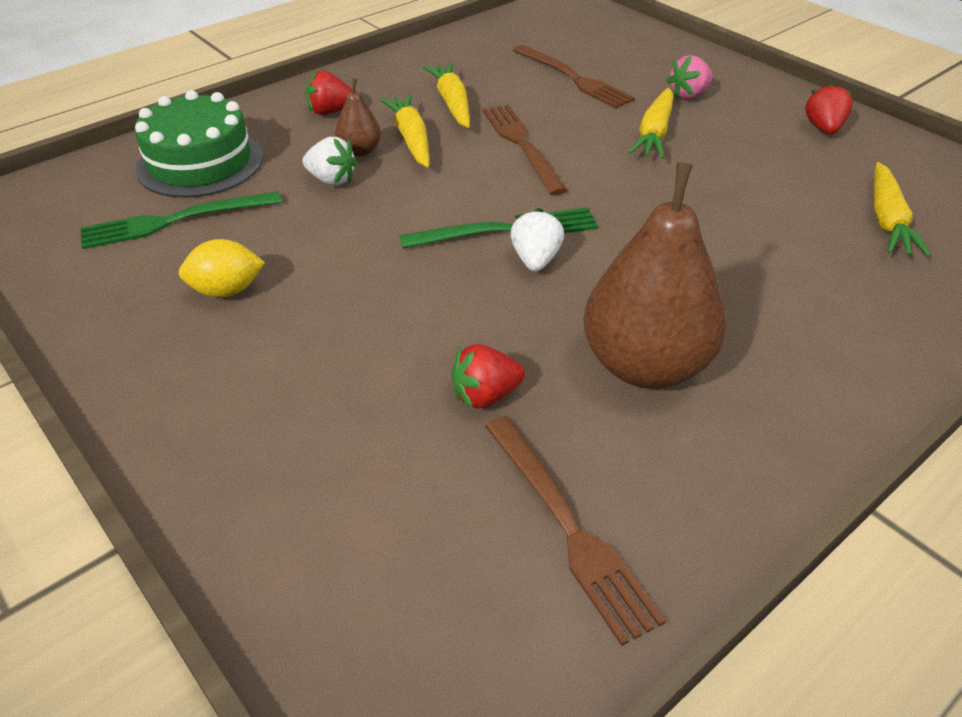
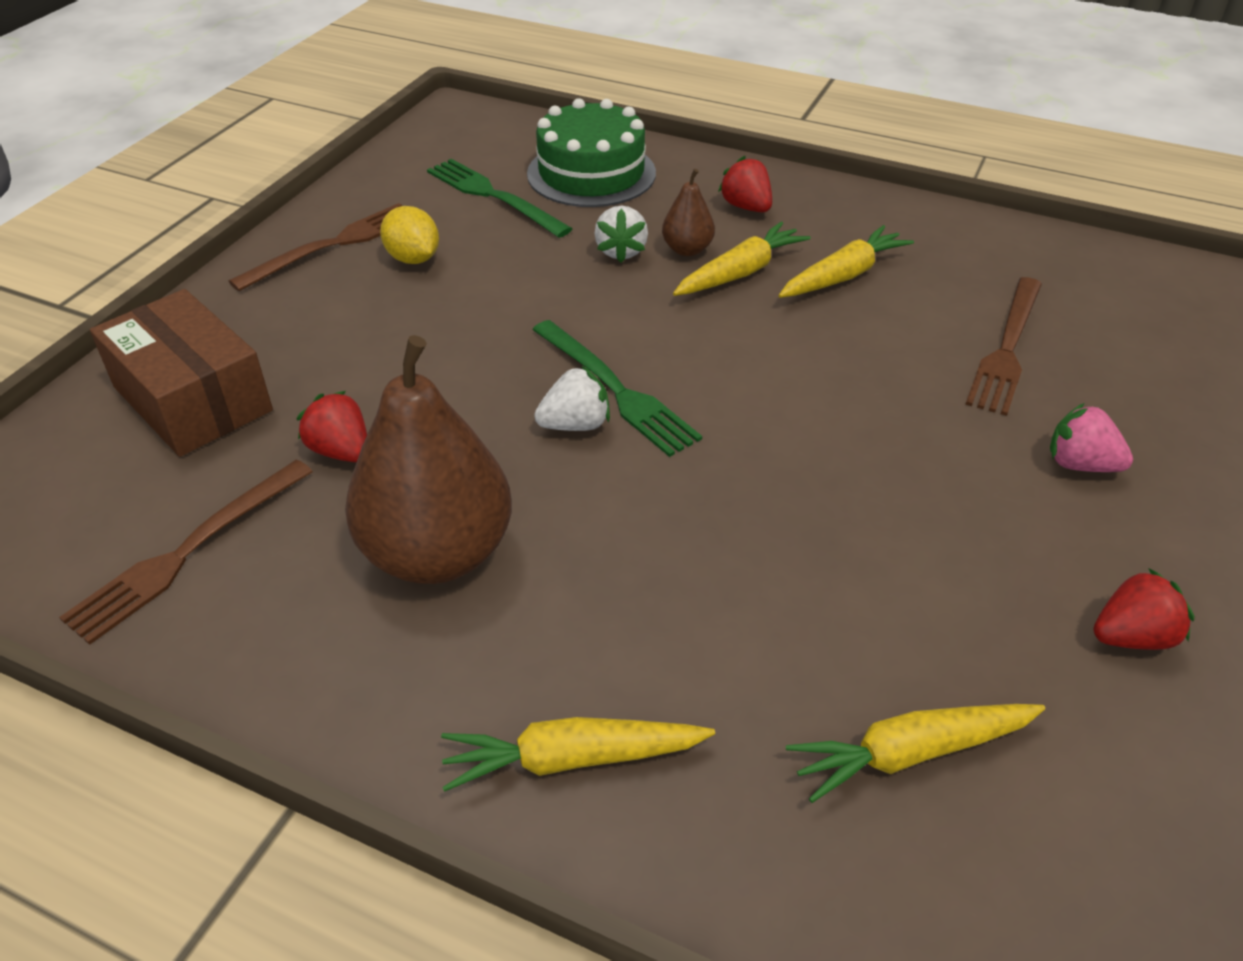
camera: 65 degrees right, 0 degrees up
brown fork [483,105,568,195] -> brown fork moved to [228,203,402,291]
yellow carrot [629,88,673,159] -> yellow carrot moved to [441,717,715,792]
none -> brown box [90,289,273,457]

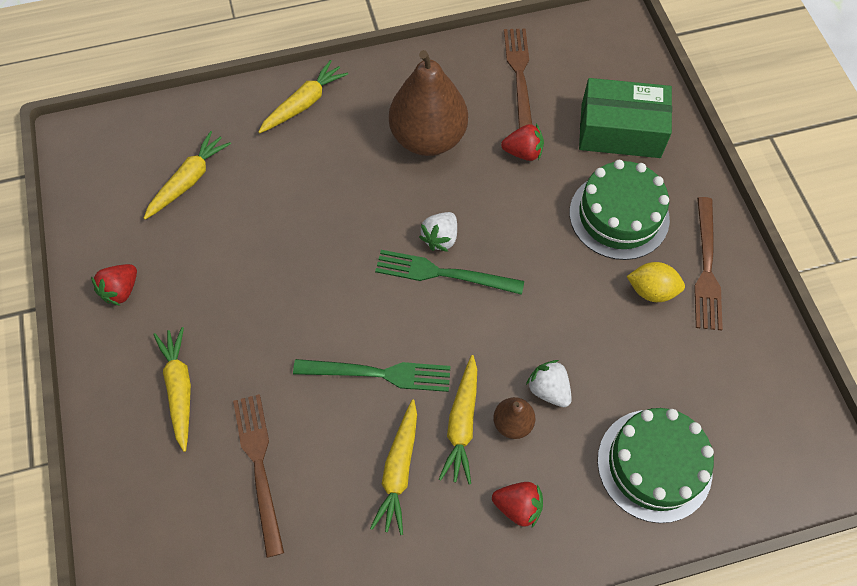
camera: 140 degrees right, 20 degrees up
brown box [90,289,273,457] -> green box [579,78,672,158]
green fork [427,159,573,238] -> green fork moved to [293,359,450,392]
pink strawberry [1050,403,1133,472] -> yellow carrot [153,327,191,452]
none -> green cake [570,160,670,260]

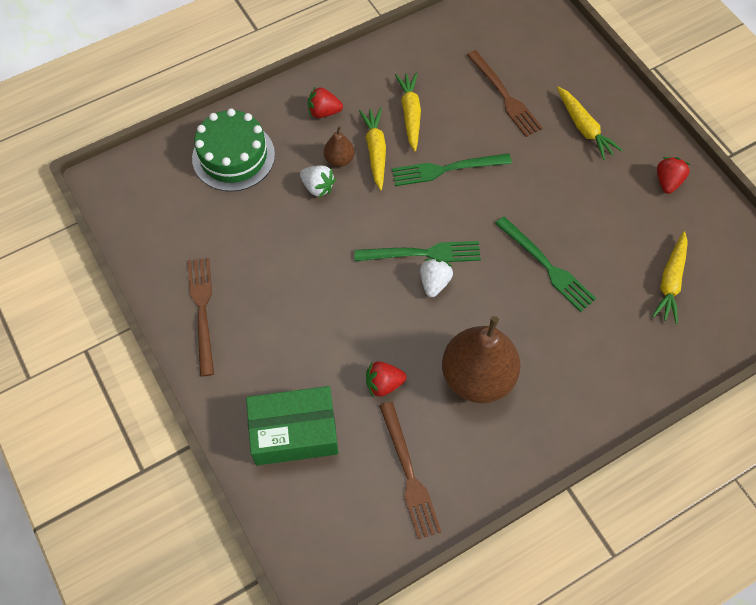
camera: 165 degrees right, 0 degrees up
yellow carrot [258,60,348,133] -> none
green cake [570,160,670,260] -> none
yellow lemon [626,262,685,302] -> none
none -> green fork [495,216,596,312]

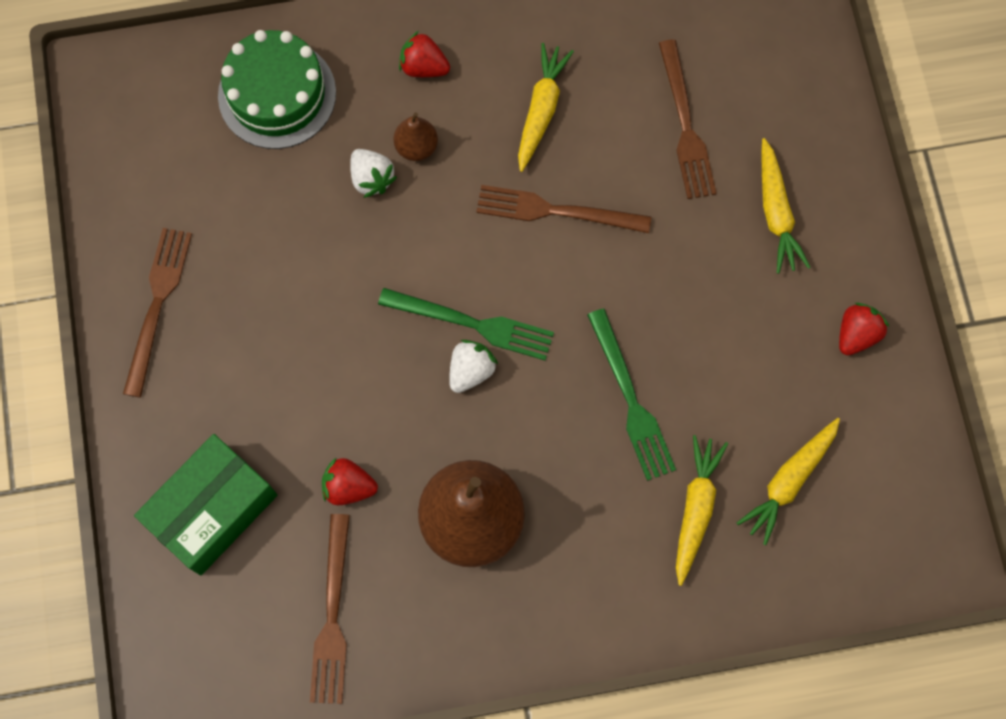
camera: 20 degrees right, 10 degrees up
green box [246,386,338,465] -> green box turned 60 degrees counterclockwise [134,434,277,576]
yellow carrot [359,108,386,190] -> yellow carrot moved to [676,435,728,586]
green fork [392,153,512,186] -> brown fork [476,185,652,233]

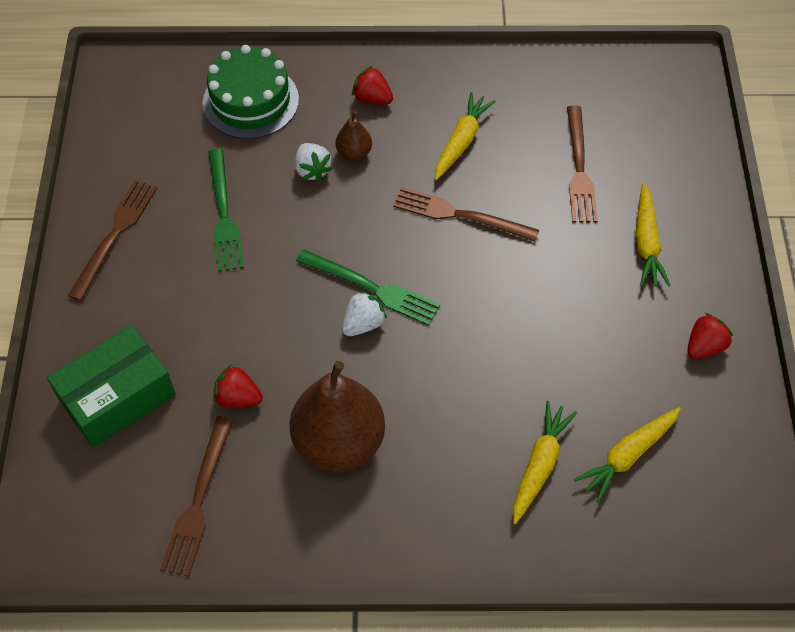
camera: 10 degrees right, 15 degrees down
green fork [587,309,676,481] -> green fork moved to [208,149,244,272]

